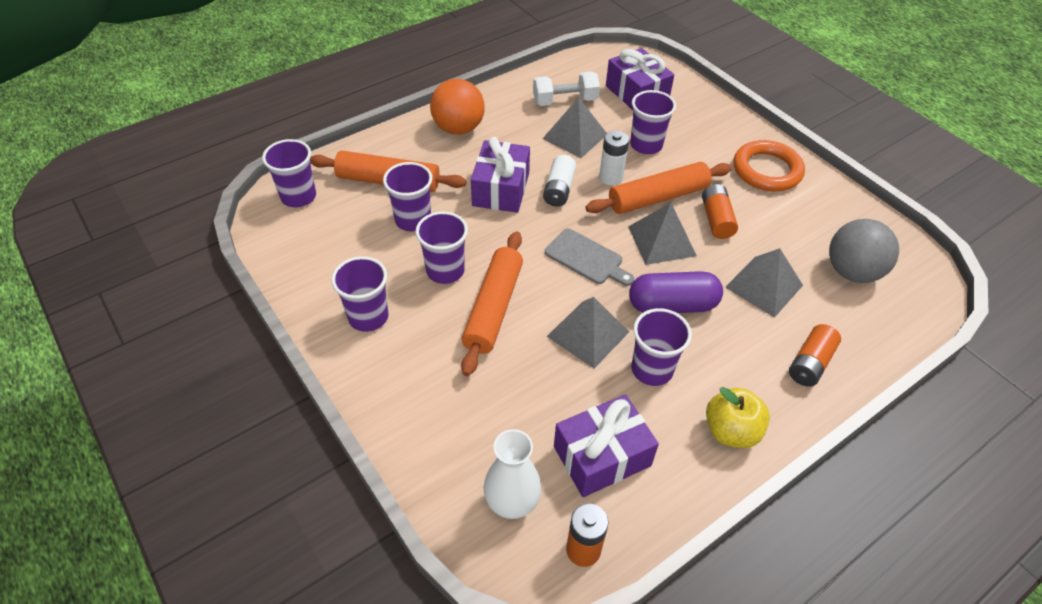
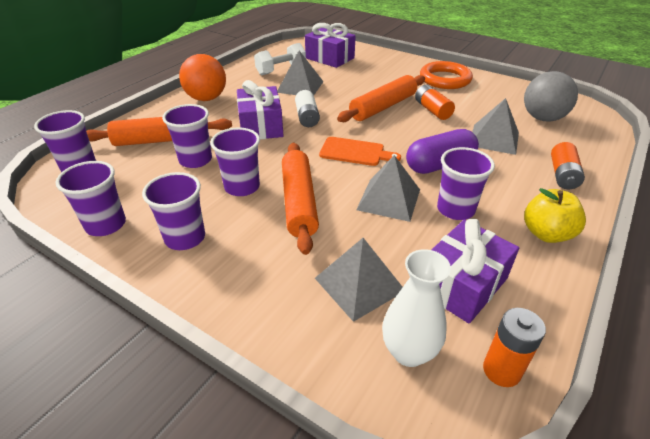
camera: 20 degrees left, 10 degrees down
grey cutting board [545,229,634,286] -> orange cutting board [319,137,401,166]
white battery [599,130,629,186] -> none
grey pyramid [628,203,697,265] -> grey pyramid moved to [315,238,403,322]
purple cup [630,90,676,154] -> purple cup moved to [55,161,126,236]

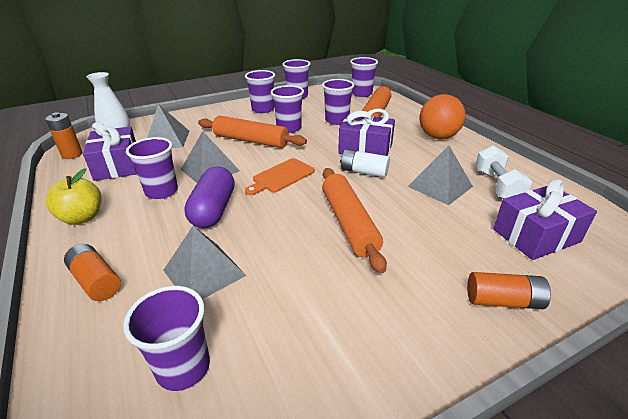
camera: 120 degrees right, 5 degrees down
orange battery [415,85,455,120] -> orange battery moved to [467,272,551,309]
orange ring [420,61,473,89] -> none
grey ball [524,71,578,121] -> purple cup [123,286,210,391]

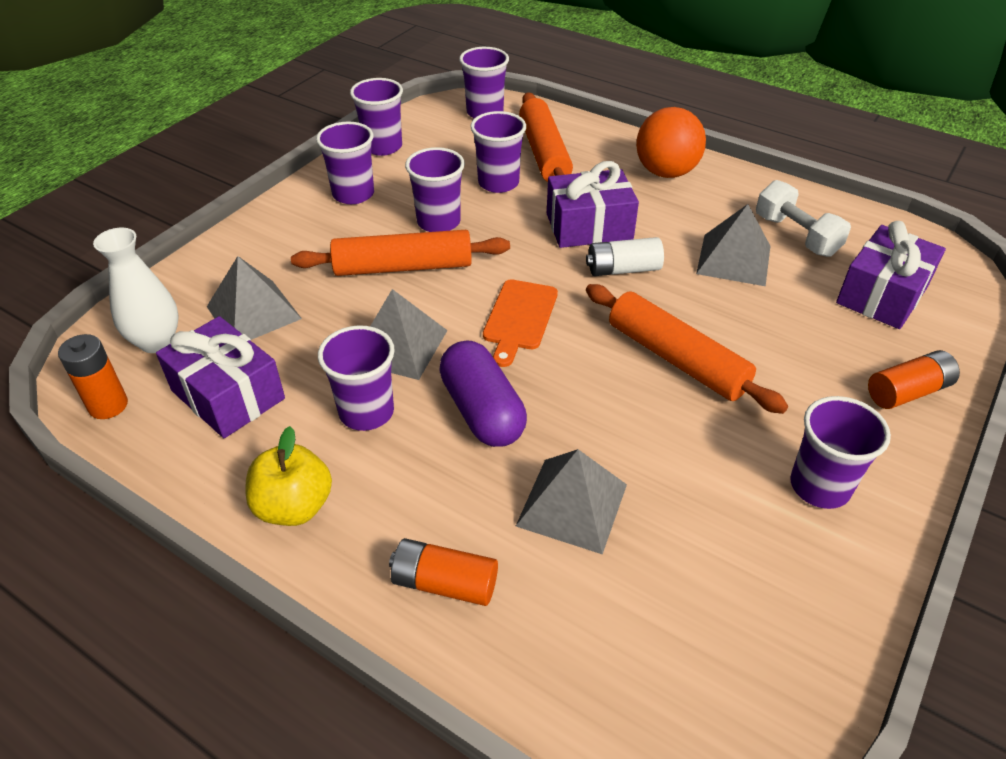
camera: 30 degrees left, 10 degrees up
purple cup [123,286,210,391] -> purple cup moved to [790,396,891,509]

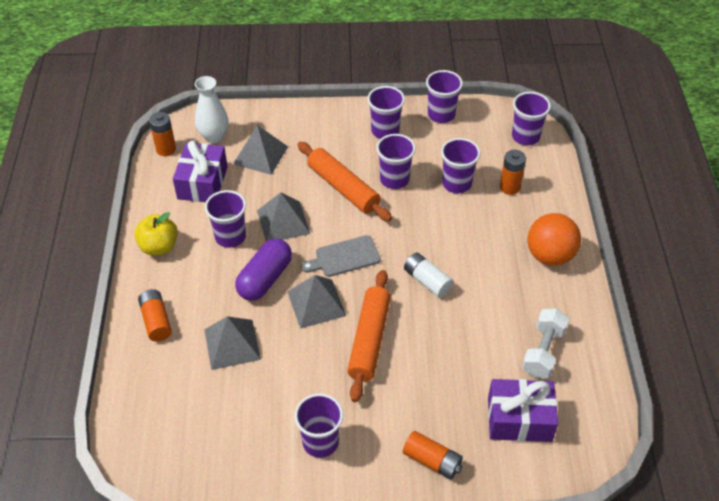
camera: 55 degrees right, 5 degrees up
orange cutting board [483,279,558,367] -> grey cutting board [301,235,381,277]
orange rolling pin [519,92,573,182] -> orange battery [500,150,526,195]
purple gift [547,161,639,248] -> none
grey pyramid [696,204,770,286] -> grey pyramid moved to [287,275,346,329]

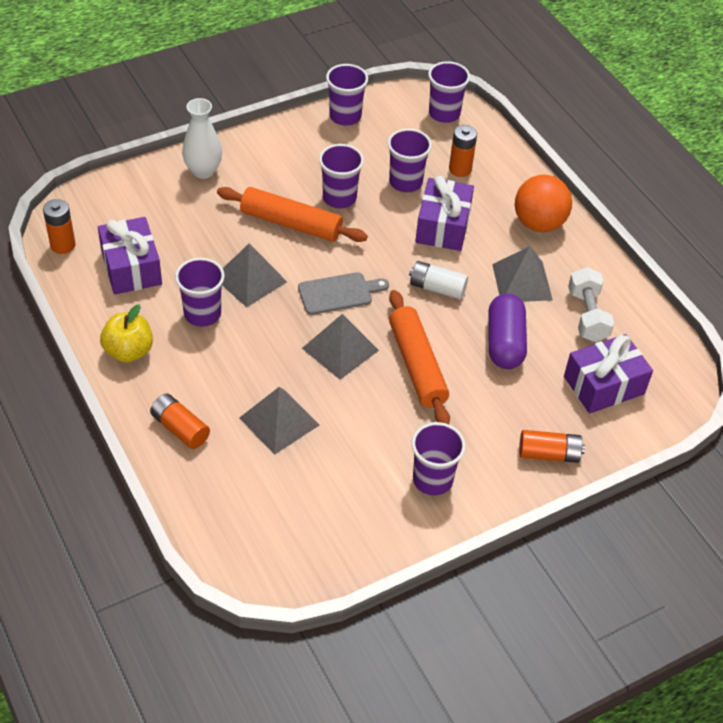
camera: 30 degrees left, 0 degrees up
white vase [195,76,229,143] -> white vase moved to [182,98,222,179]
grey pyramid [233,125,288,175] -> grey pyramid moved to [492,246,553,302]
purple capsule [235,239,292,301] -> purple capsule moved to [488,294,527,369]
grey cutting board [301,235,381,277] -> grey cutting board turned 150 degrees counterclockwise [298,272,389,315]
purple cup [367,86,405,139] -> none
none -> purple gift [415,176,474,251]

